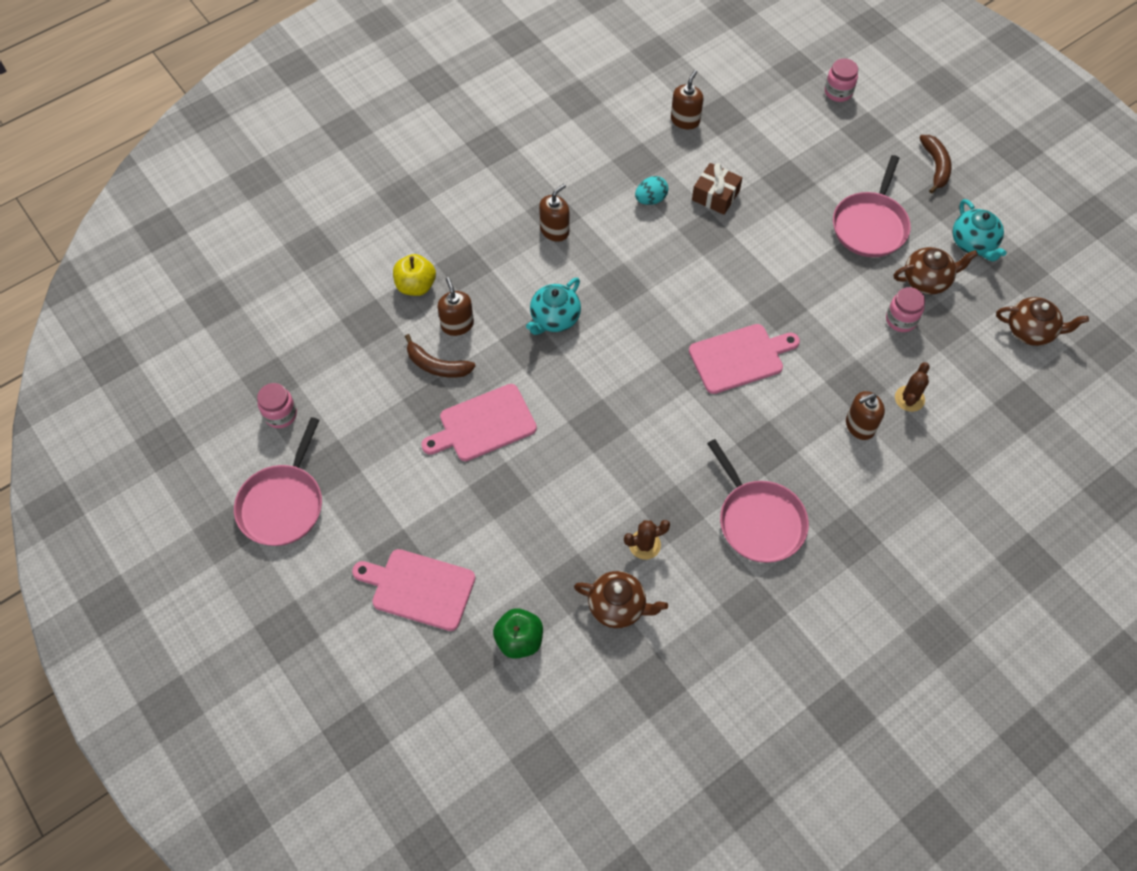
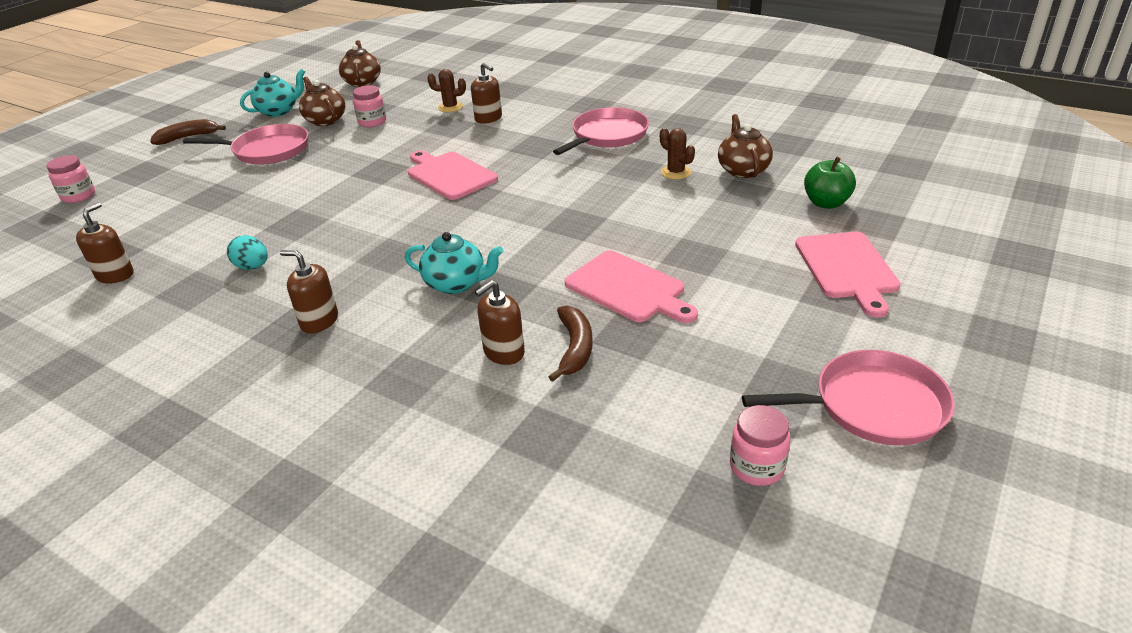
camera: 110 degrees left, 25 degrees down
yellow apple [393,254,436,296] -> none
brown soap dispenser [671,70,703,129] -> brown soap dispenser turned 105 degrees clockwise [76,202,134,284]
brown gift [692,163,742,215] -> none

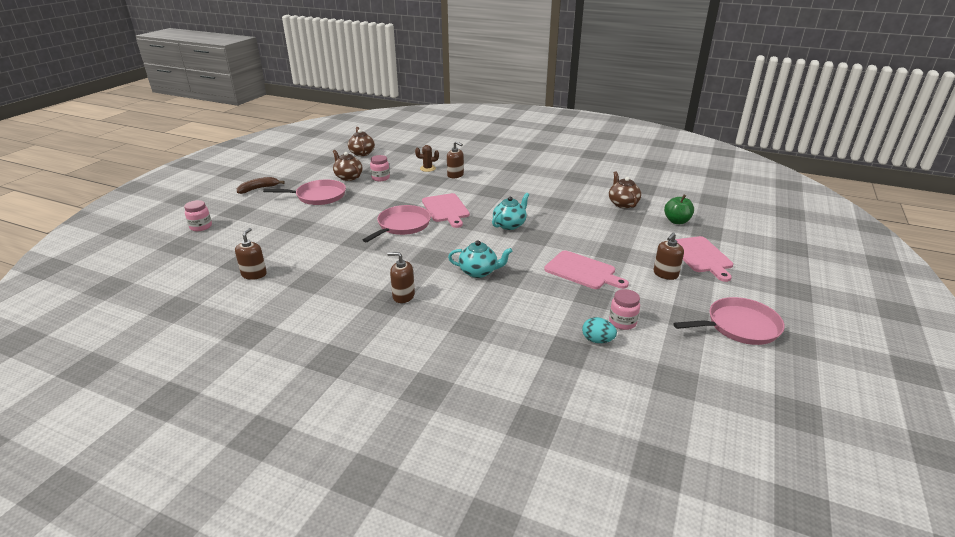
camera: 10 degrees left, 5 degrees down
turquoise egg [227,235,268,270] -> turquoise egg moved to [582,317,617,343]
turquoise teapot [240,69,305,117] -> turquoise teapot moved to [492,193,529,230]
pink cutting board [408,150,498,200] -> pink cutting board turned 150 degrees counterclockwise [422,193,470,228]
brown soap dispenser [475,280,525,365] -> brown soap dispenser moved to [654,232,684,280]
brown banana [549,305,593,382] -> none
pink pan [553,107,649,155] -> pink pan moved to [363,205,431,242]
brown cactus [660,128,695,180] -> none
pink jar [730,405,790,486] -> pink jar moved to [609,289,640,330]

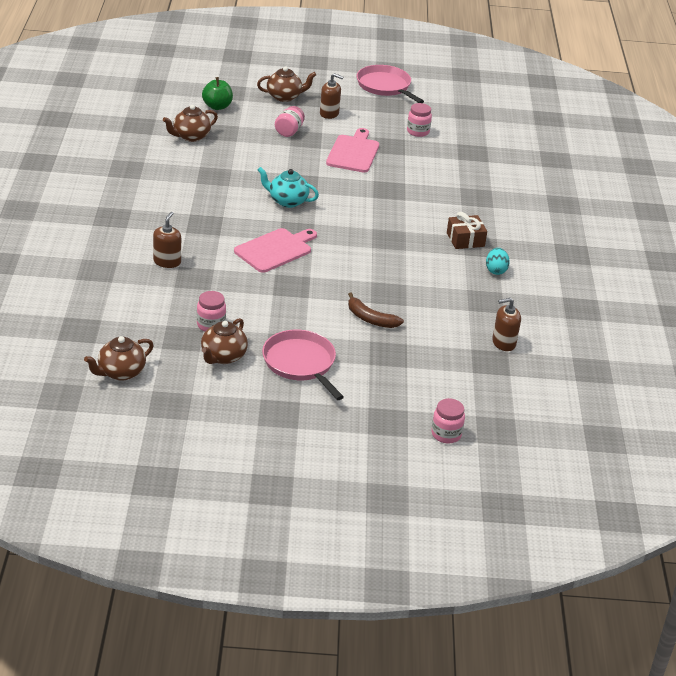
camera: 115 degrees left, 5 degrees up
brown banana [237,177,285,194] -> brown banana moved to [348,292,404,328]
pink pan [363,205,431,242] -> none
brown soap dispenser [387,252,415,303] -> brown gift [447,212,487,249]
brown cactus [415,145,439,172] -> none
turquoise teapot [448,240,512,278] -> none
turquoise egg [582,317,617,343] -> turquoise egg moved to [486,248,510,275]
pink cutting board [675,236,733,282] -> brown teapot [257,67,316,102]
none -> pink jar [275,106,305,137]

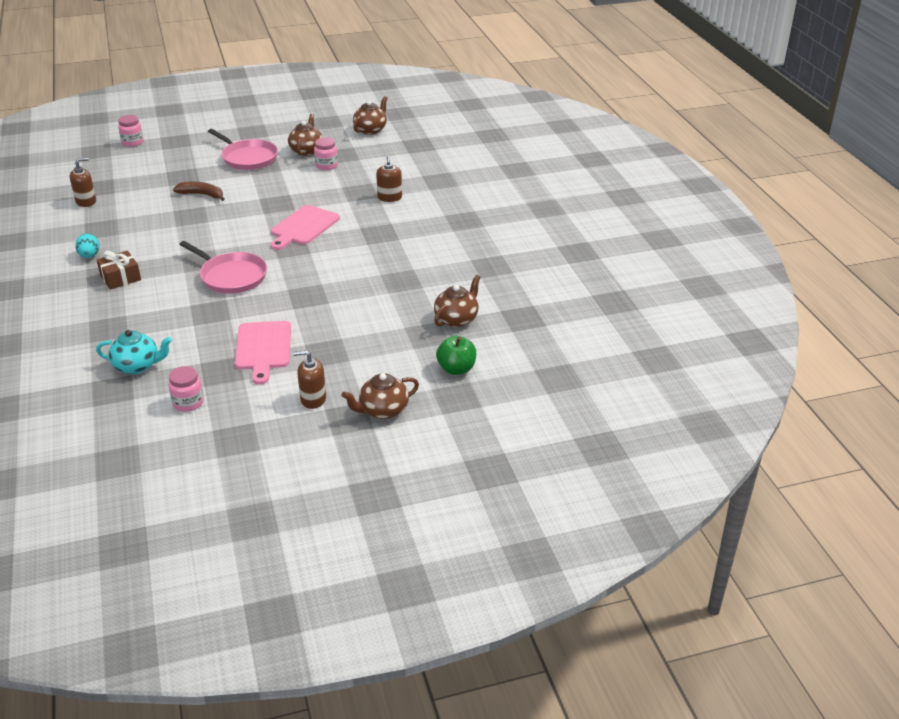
camera: 165 degrees right, 0 degrees up
turquoise teapot [258,167,319,208] -> turquoise teapot moved to [96,330,172,374]
pink jar [275,106,305,137] -> none
pink pan [357,65,424,103] -> pink pan moved to [179,241,267,294]

